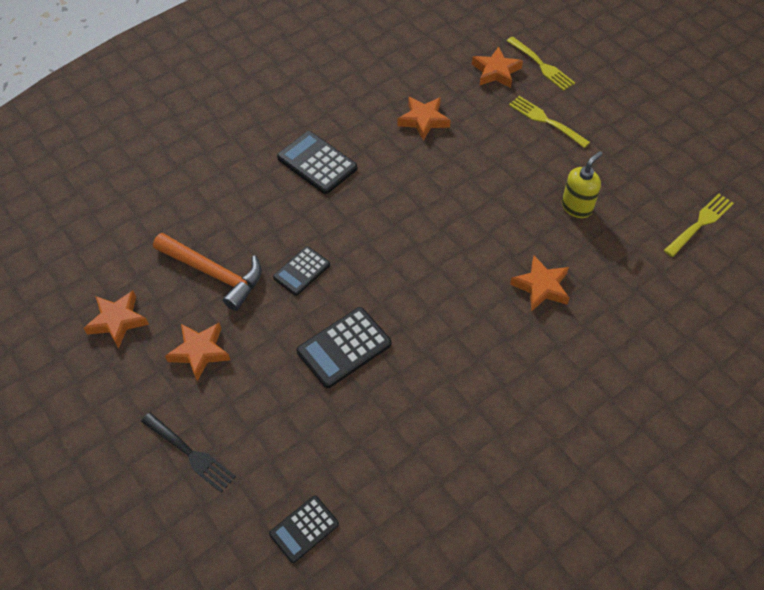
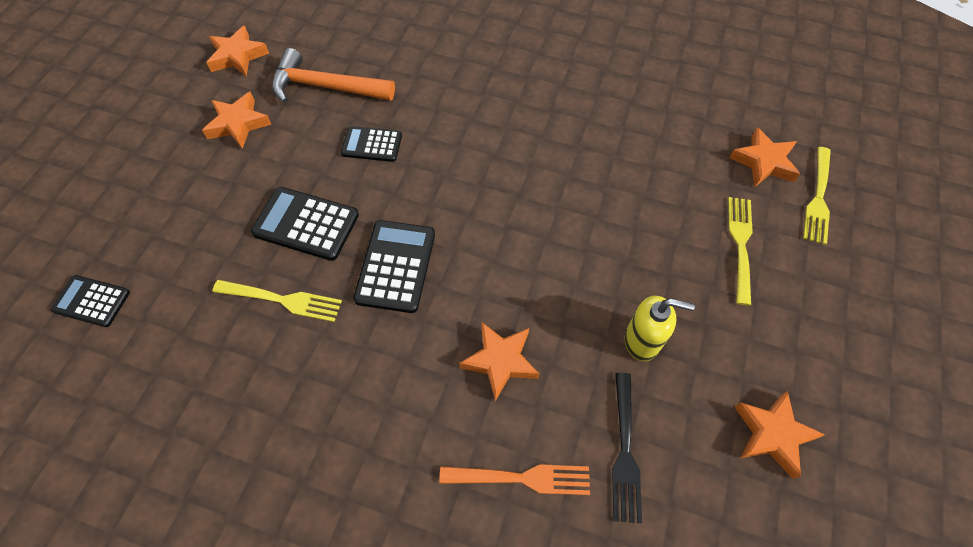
camera: 55 degrees right, 5 degrees up
black fork [141,413,236,493] -> black fork moved to [612,373,642,523]
orange hammer [153,233,262,311] -> orange hammer turned 105 degrees clockwise [272,48,395,103]
black calculator [277,131,357,194] -> black calculator moved to [353,220,435,313]
orange star [397,97,451,141] -> orange star moved to [735,391,825,479]
yellow fork [664,194,734,257] -> yellow fork moved to [212,280,342,322]
none -> orange fork [439,464,590,495]

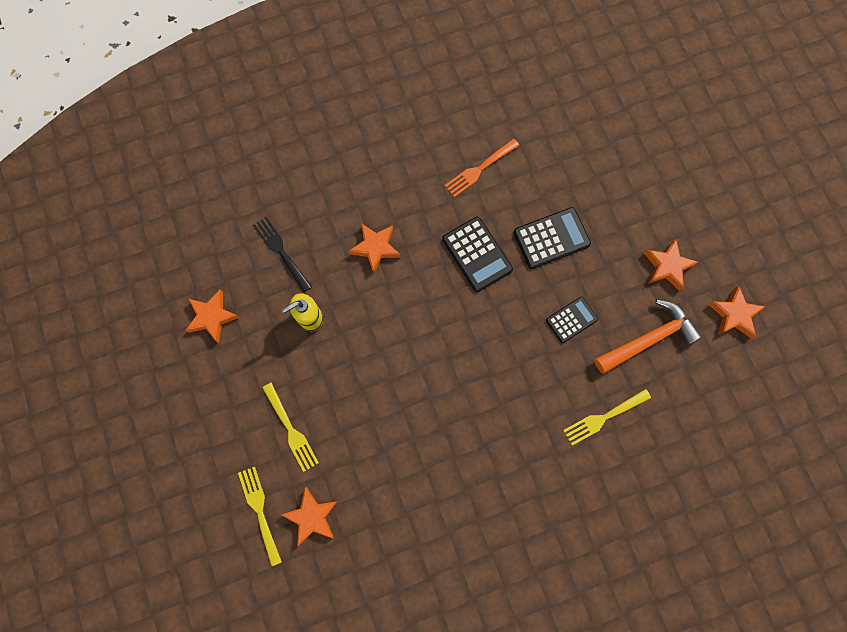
camera: 140 degrees right, 15 degrees up
black calculator [50,275,130,327] -> none
yellow fork [212,280,342,322] -> yellow fork moved to [563,389,651,445]
orange fork [439,464,590,495] -> orange fork moved to [445,139,519,197]

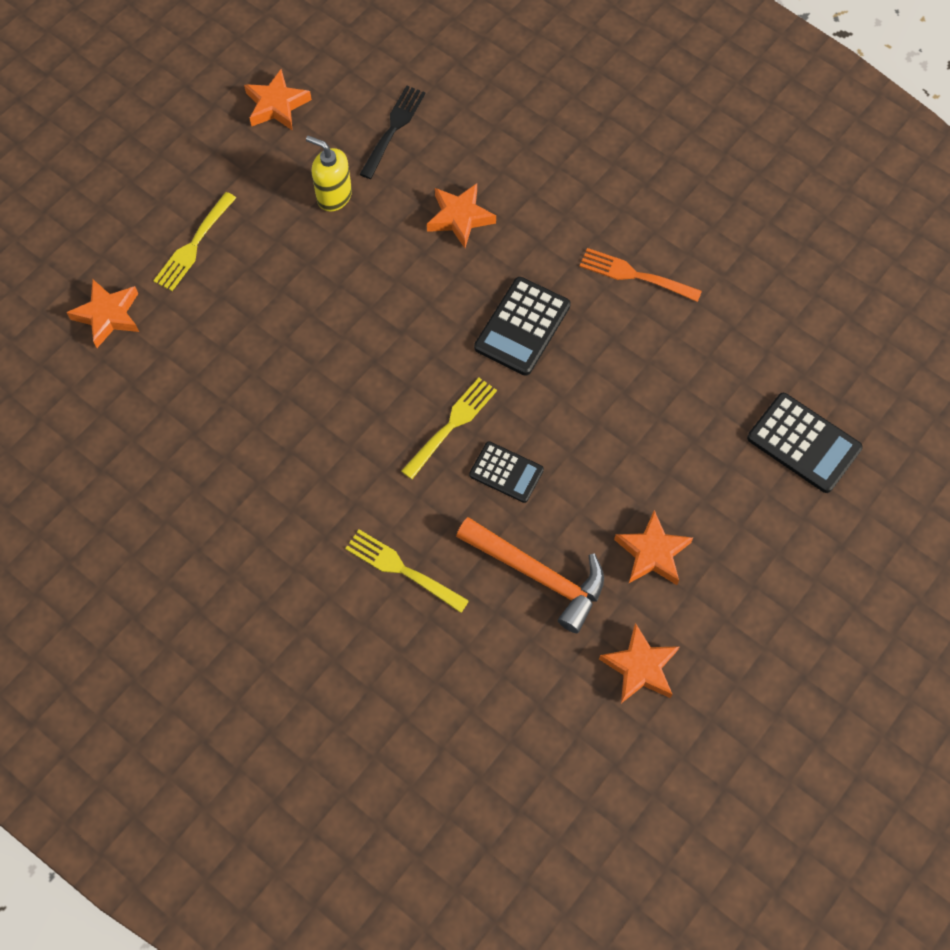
camera: 60 degrees right, 10 degrees down
yellow fork [238,467,282,566] -> yellow fork moved to [401,378,497,479]
black calculator [513,207,591,269] -> black calculator moved to [747,393,863,493]

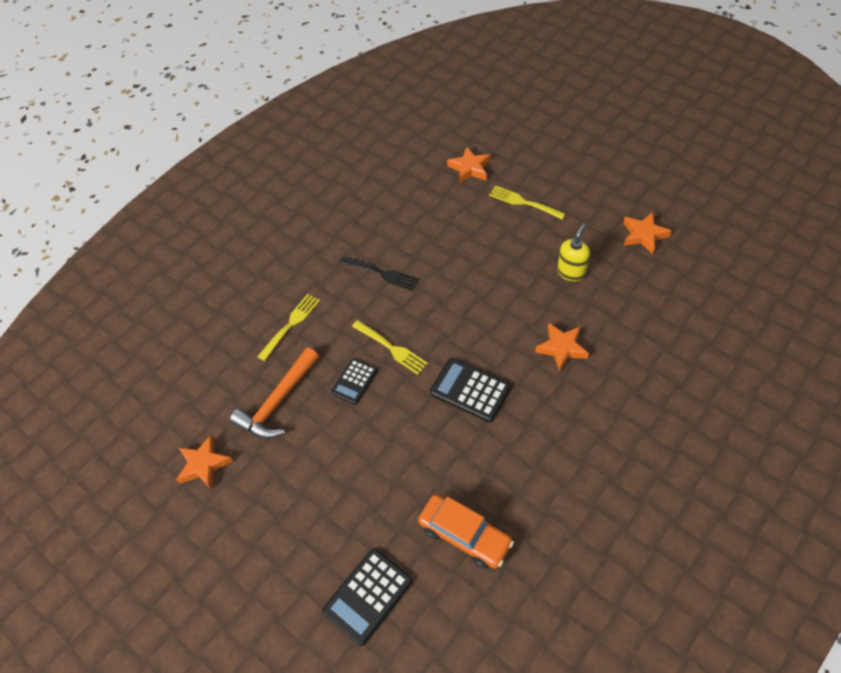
camera: 95 degrees right, 10 degrees down
black fork [360,85,426,179] -> black fork moved to [340,256,419,291]
orange fork [579,248,702,302] -> none
orange star [614,510,693,585] -> none
none -> orange car [418,494,514,569]

